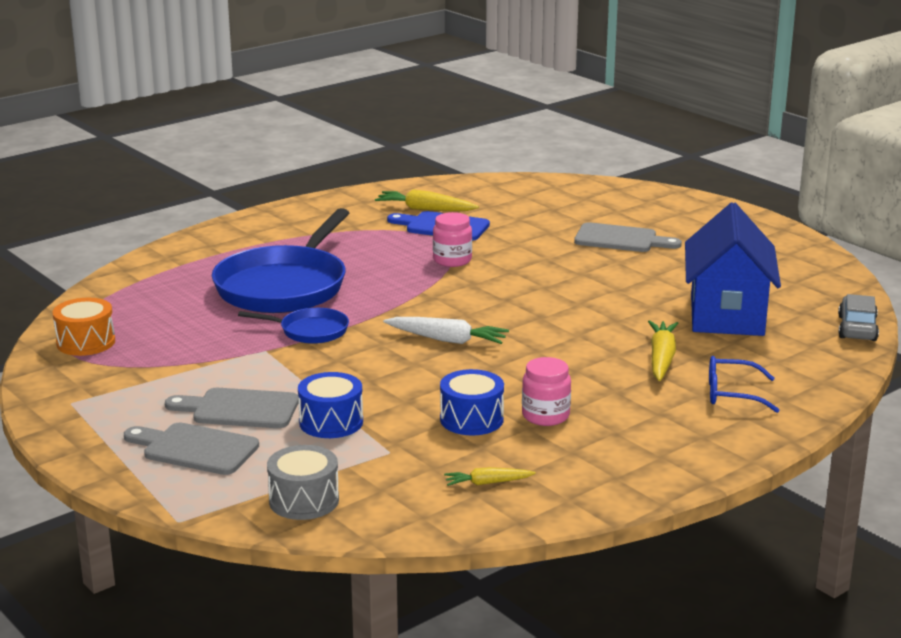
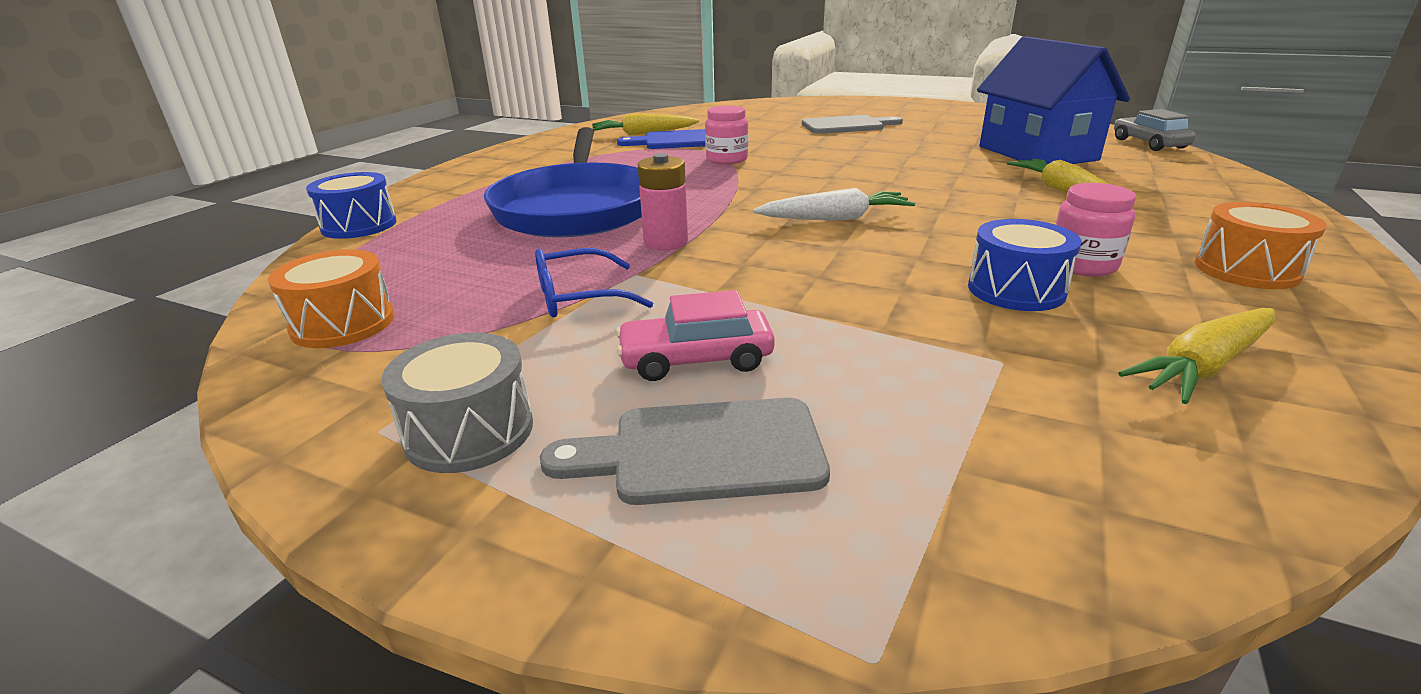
camera: 25 degrees left, 5 degrees up
grey cutting board [165,388,299,428] -> pink car [616,290,775,381]
blue pan [238,308,349,344] -> pink battery [638,153,688,250]
grey drum [267,445,339,520] -> grey drum moved to [381,333,533,473]
blue drum [298,372,363,438] -> blue drum moved to [306,172,397,239]
yellow carrot [444,467,536,486] -> yellow carrot [1118,308,1275,404], size x1.67
blue glasses [709,356,779,413] -> blue glasses moved to [535,248,653,317]
none -> orange drum [1194,202,1327,289]

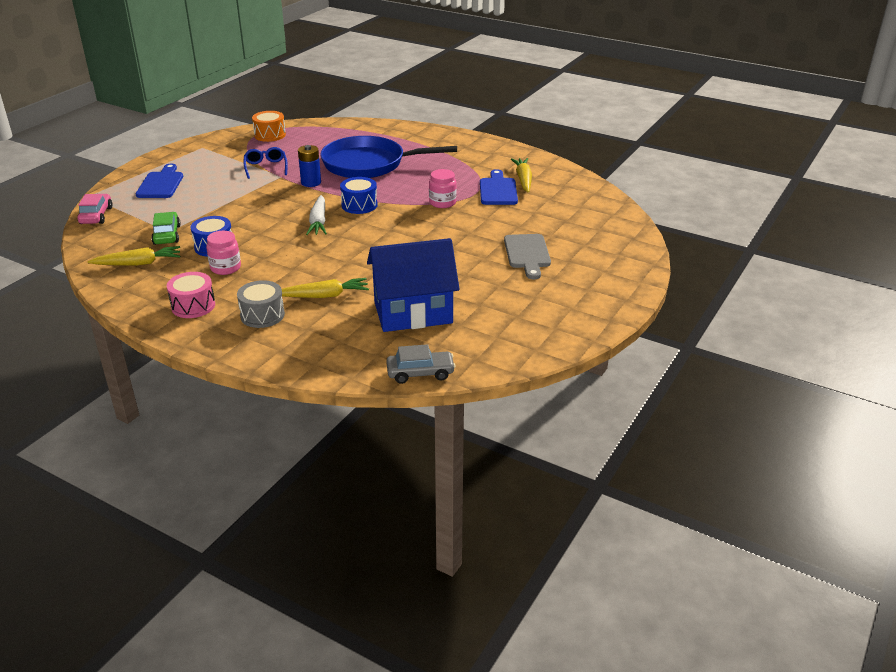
camera: 95 degrees right, 5 degrees up
blue drum [306,172,397,239] -> blue drum moved to [340,177,378,214]
grey drum [381,333,533,473] -> grey drum moved to [237,280,285,328]
grey cutting board [540,398,830,505] -> blue cutting board [136,164,183,198]
pink car [616,290,775,381] -> pink car moved to [77,194,113,224]
pink battery [638,153,688,250] -> blue battery [298,145,321,187]
yellow carrot [1118,308,1275,404] -> yellow carrot turned 105 degrees clockwise [88,246,180,266]
orange drum [1194,202,1327,289] -> pink drum [167,272,215,318]
none -> green car [151,212,181,245]

